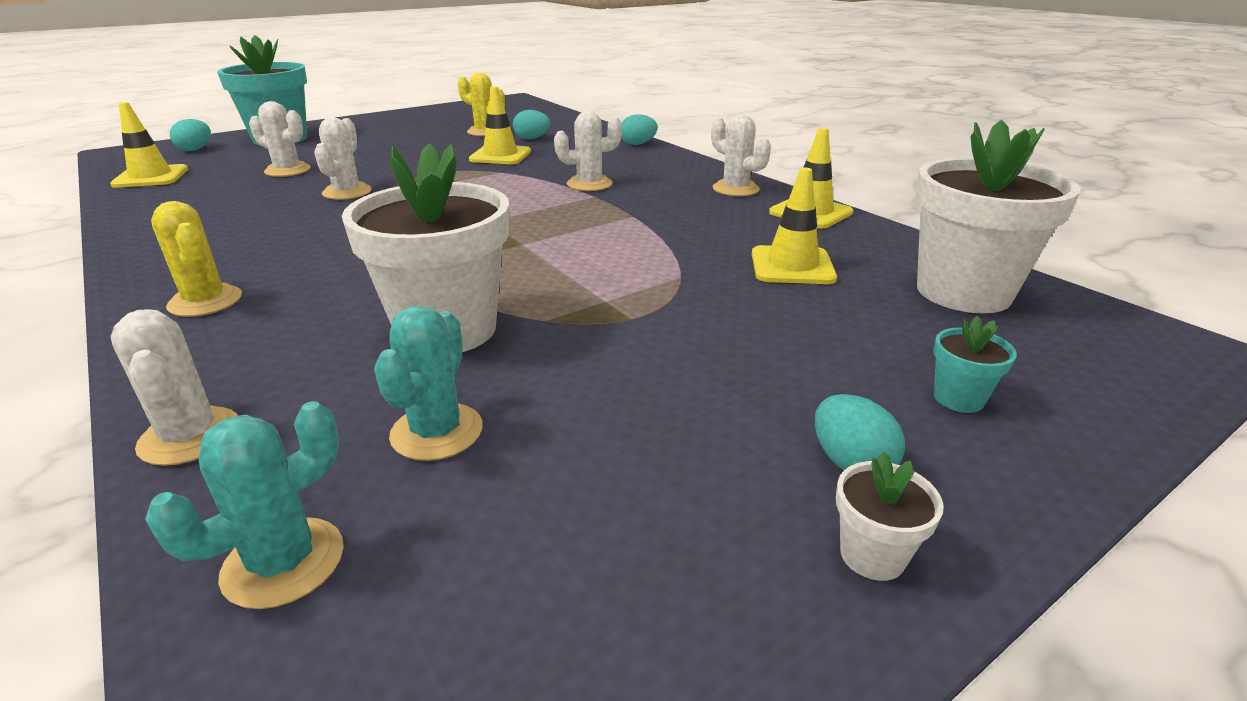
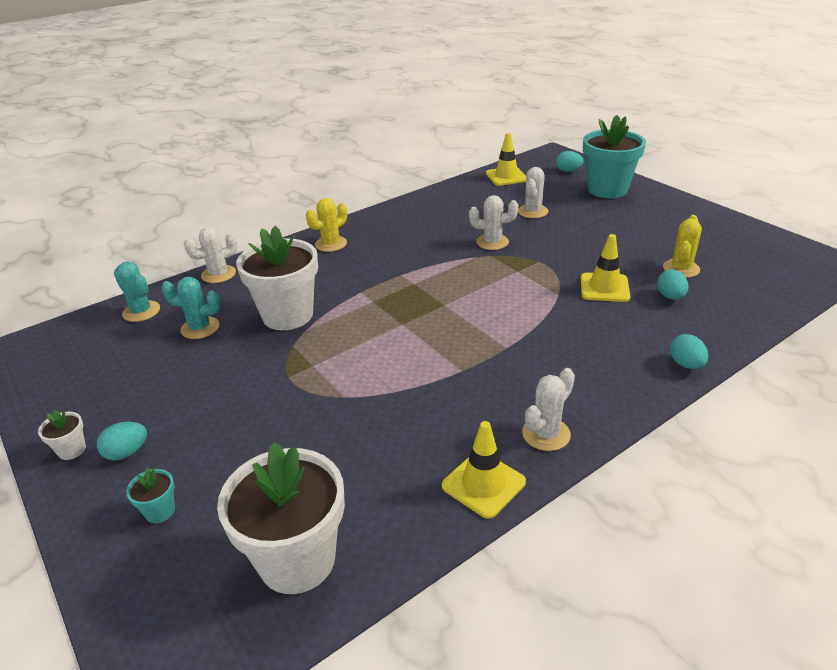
camera: 90 degrees right, 5 degrees up
white cactus [554,111,622,191] -> none
yellow traffic cone [752,168,837,284] -> none

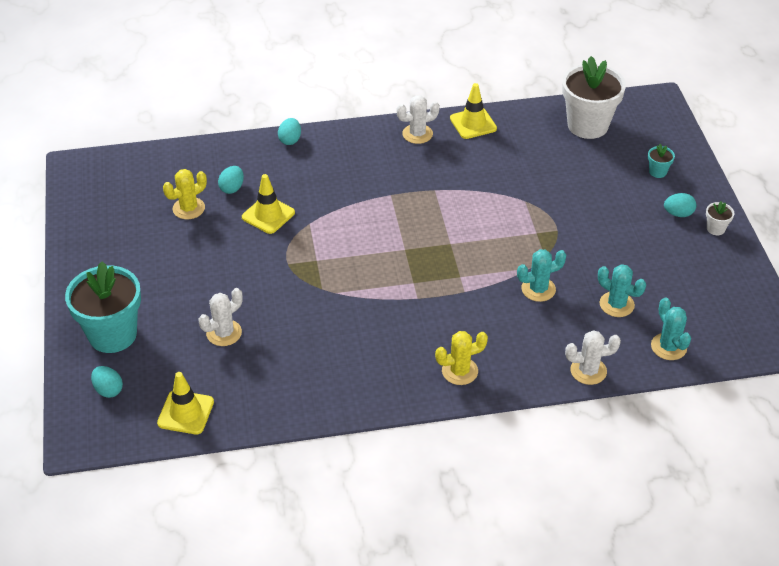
camera: 155 degrees left, 10 degrees up
white flower pot [236,226,318,330] -> turquoise cactus [517,249,566,302]
white cactus [469,195,518,250] -> none

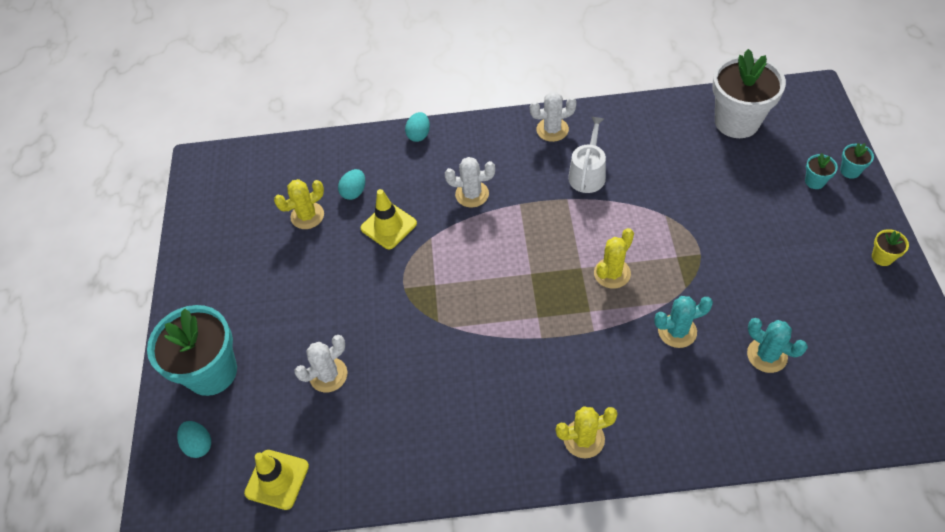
camera: 10 degrees right, 10 degrees up
yellow traffic cone [450,83,497,139] -> none
white cactus [565,330,621,385] -> white cactus moved to [445,157,495,208]
turquoise cactus [651,297,691,360] -> none
turquoise egg [664,193,696,217] -> none
white flower pot [706,201,734,235] -> yellow flower pot [872,229,909,266]
none -> white watering can [568,117,606,193]
none -> yellow cactus [594,228,634,289]
none -> turquoise flower pot [840,143,874,179]

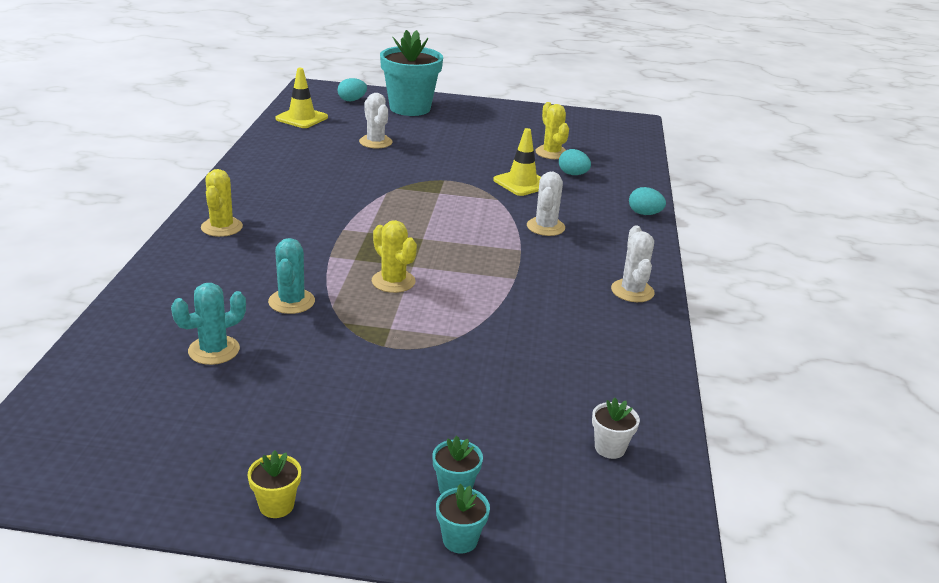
camera: 95 degrees right, 25 degrees down
white watering can [568,117,606,193] -> none
white flower pot [712,49,786,138] -> white flower pot [592,398,640,459], size x0.41

